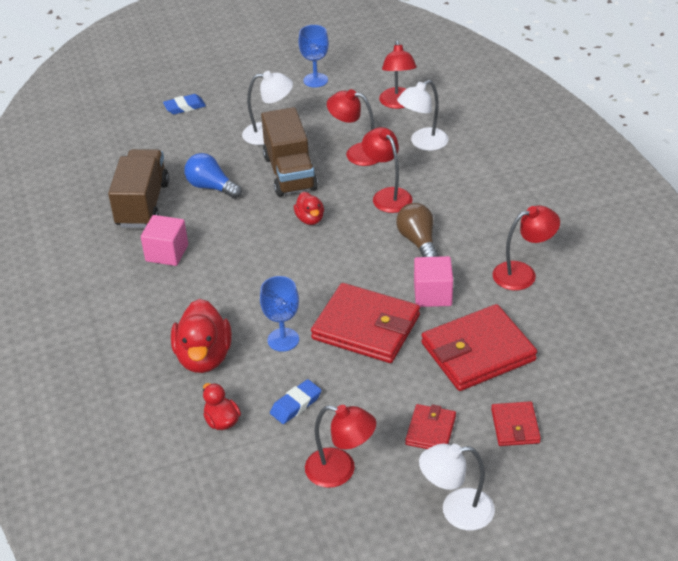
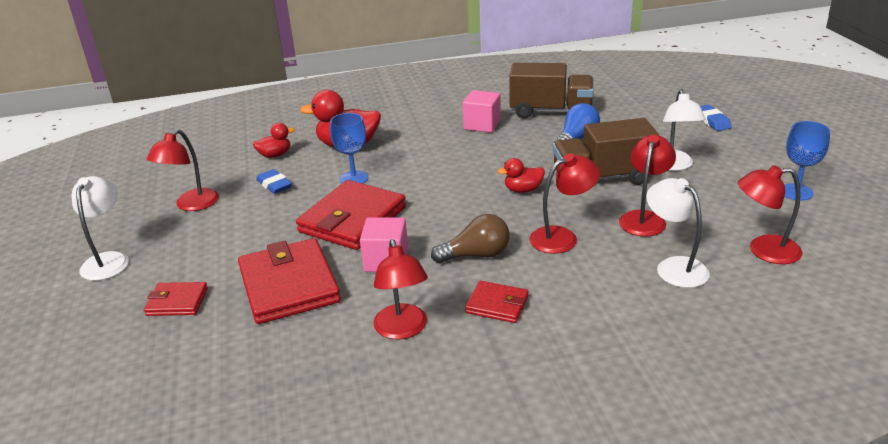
camera: 95 degrees right, 10 degrees down
red wallet [405,404,456,449] -> red wallet moved to [465,281,529,323]

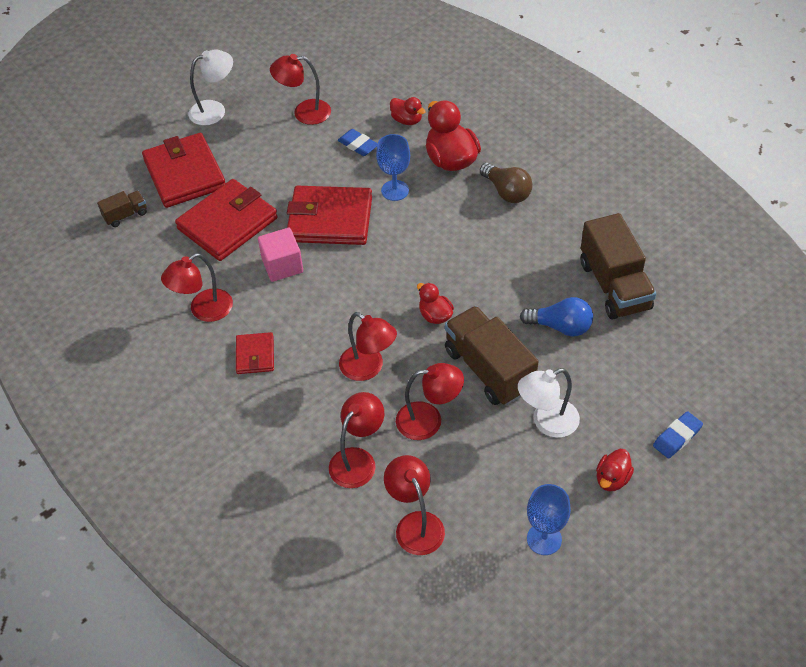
camera: 65 degrees right, 20 degrees up
red wallet [144,282,208,316] -> red wallet [142,133,226,208], size x1.96
blue eraser [256,169,292,194] -> blue eraser turned 75 degrees counterclockwise [338,129,377,156]
brown light bulb [431,214,510,263] -> brown light bulb moved to [480,163,533,203]
pink cube [462,90,501,133] -> none
white lamp [646,178,710,288] -> red lamp [329,392,384,488]
none -> brown truck [97,191,147,227]
none -> red duck [596,449,634,492]

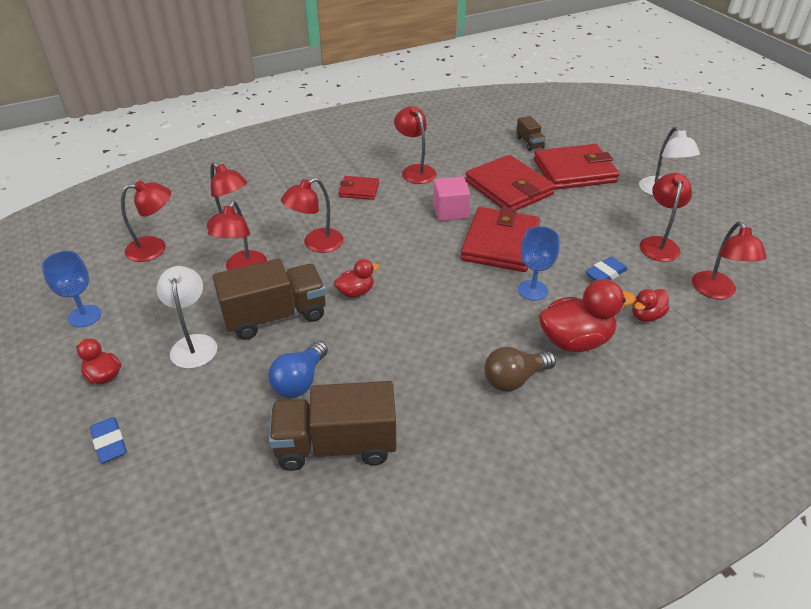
camera: 100 degrees right, 10 degrees down
none -> red lamp [692,221,767,299]

